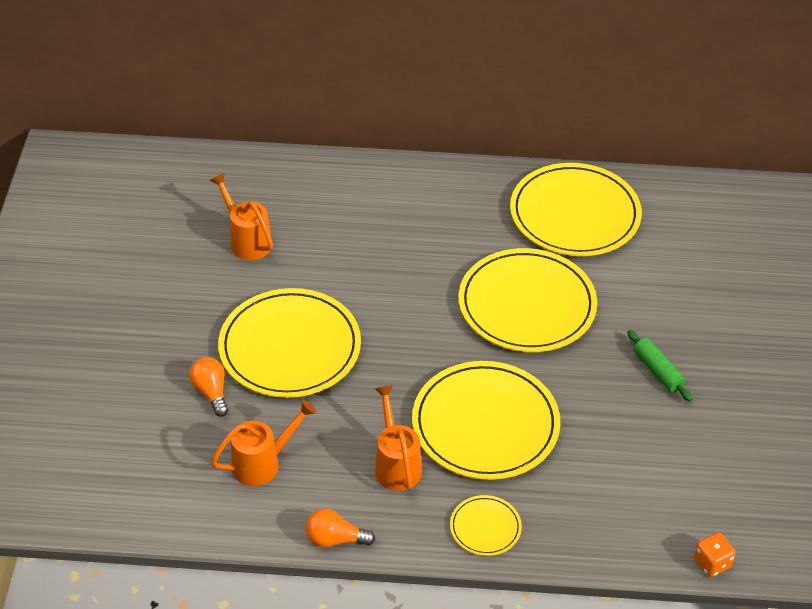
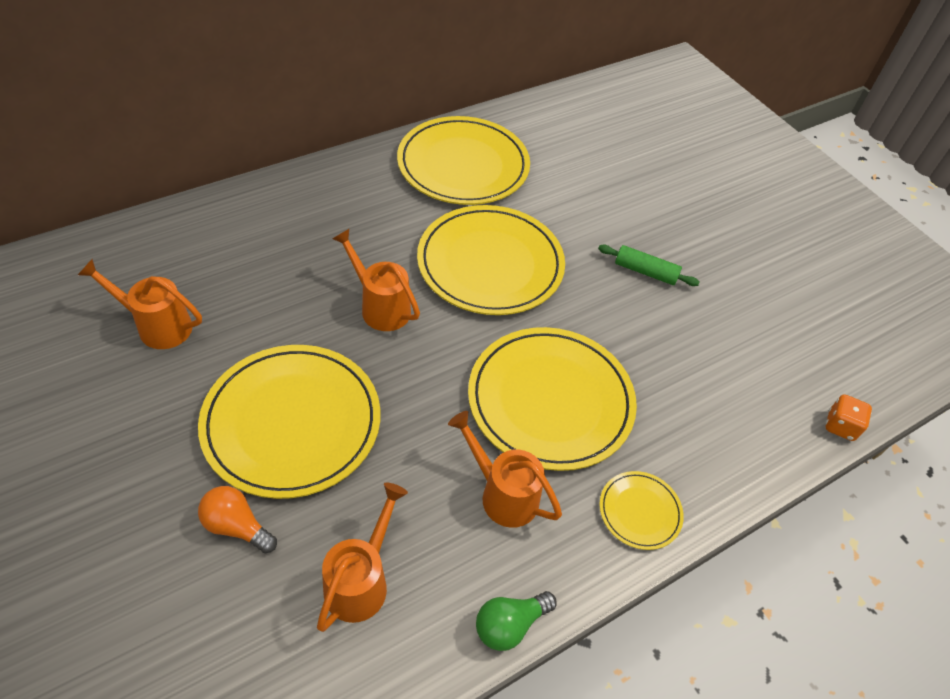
camera: 40 degrees left, 5 degrees up
orange light bulb [305,509,376,547] -> green light bulb [476,591,556,651]
none -> orange watering can [332,229,420,331]

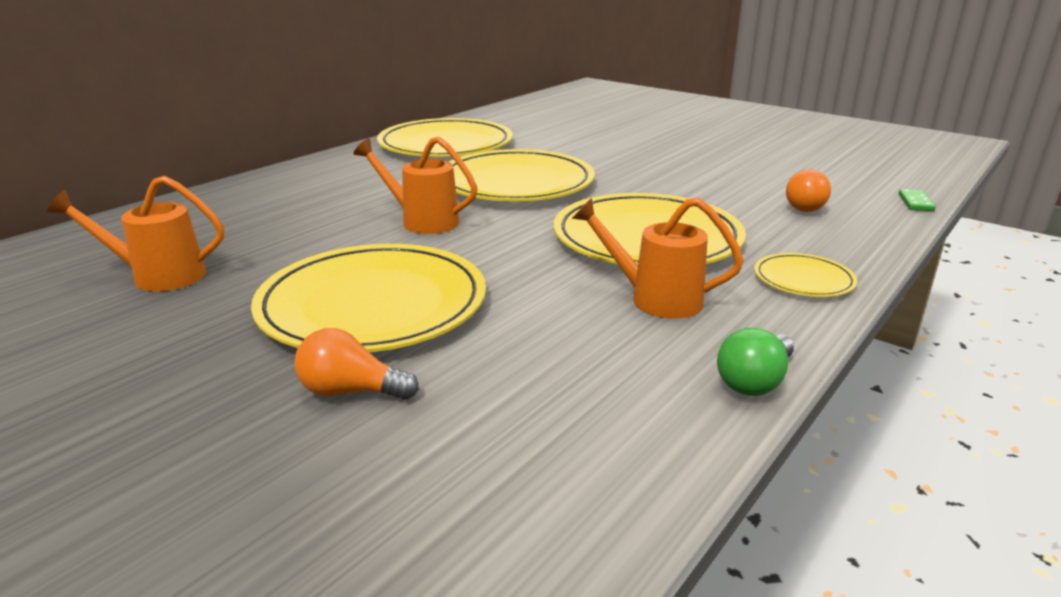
camera: 15 degrees left, 25 degrees down
orange watering can [317,483,408,632] -> none
green rolling pin [598,245,700,286] -> none
orange dice [825,394,872,441] -> green domino [899,189,936,211]
none -> orange light bulb [786,169,831,212]

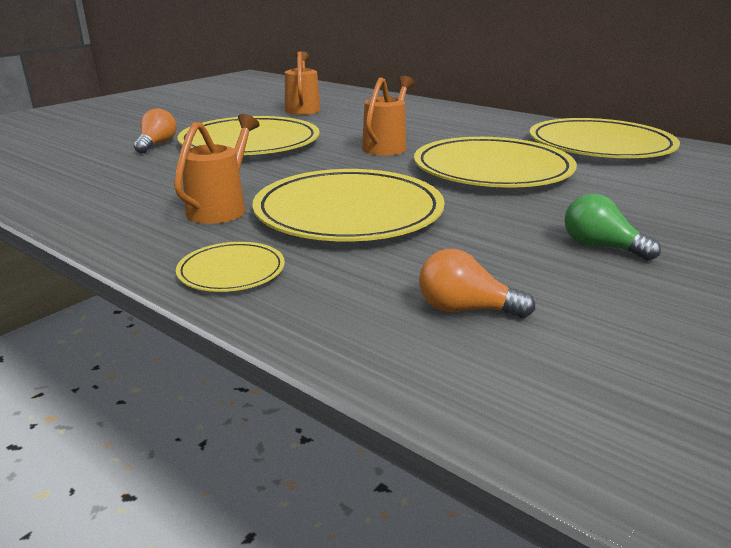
camera: 90 degrees right, 0 degrees up
green light bulb [717,328,794,396] -> green light bulb moved to [565,194,661,261]
green domino [899,189,936,211] -> none

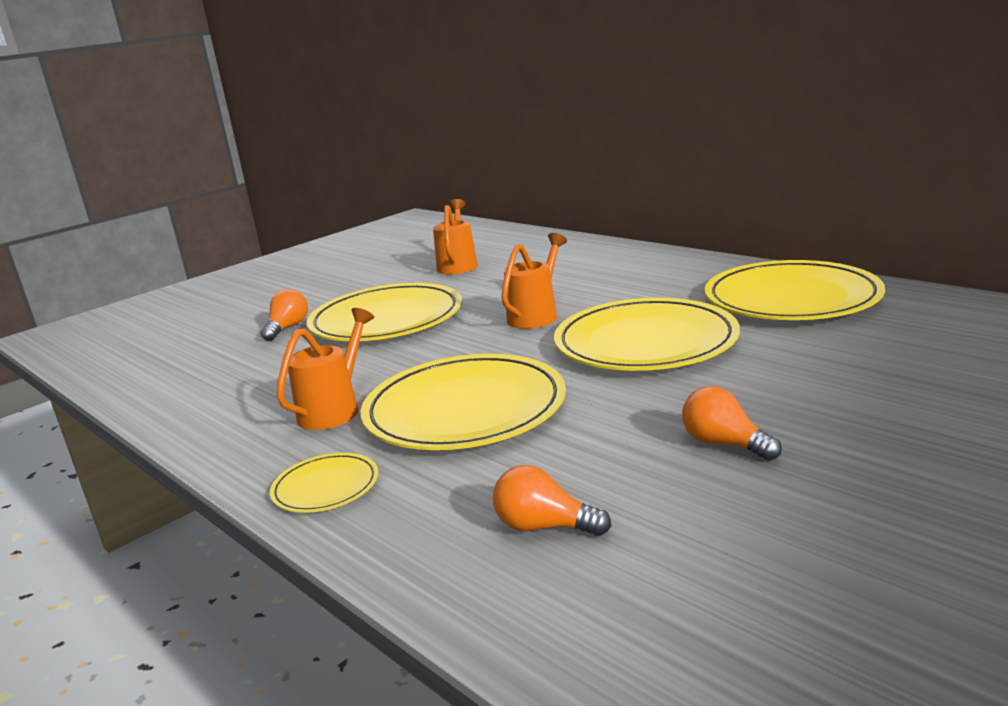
camera: 10 degrees right, 5 degrees down
green light bulb [565,194,661,261] -> orange light bulb [682,386,782,461]

